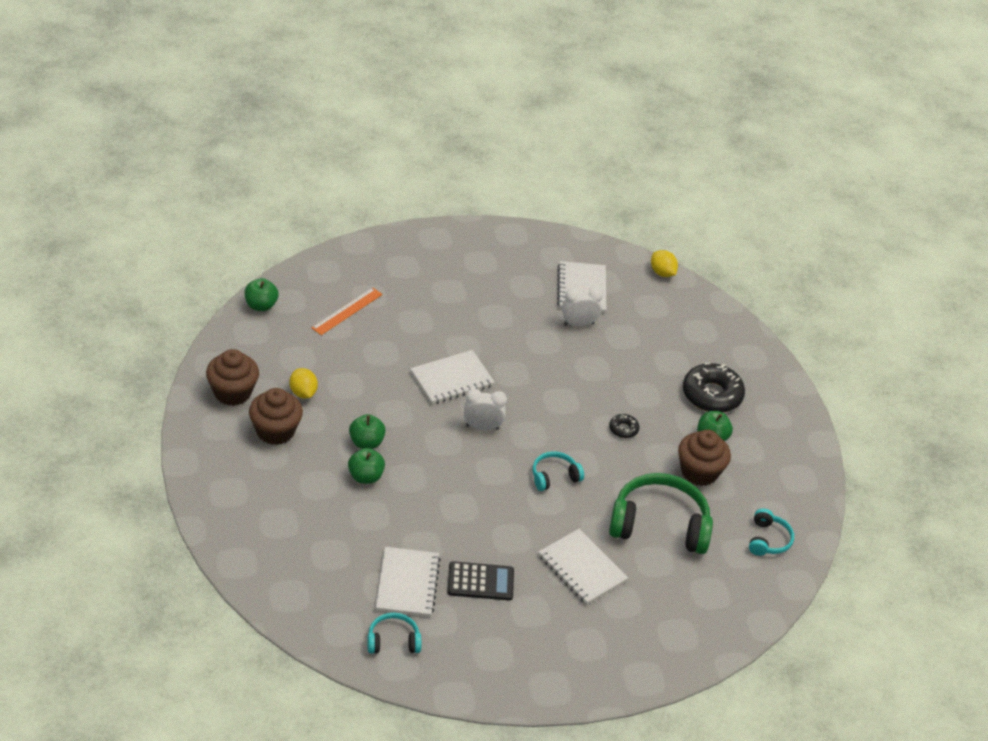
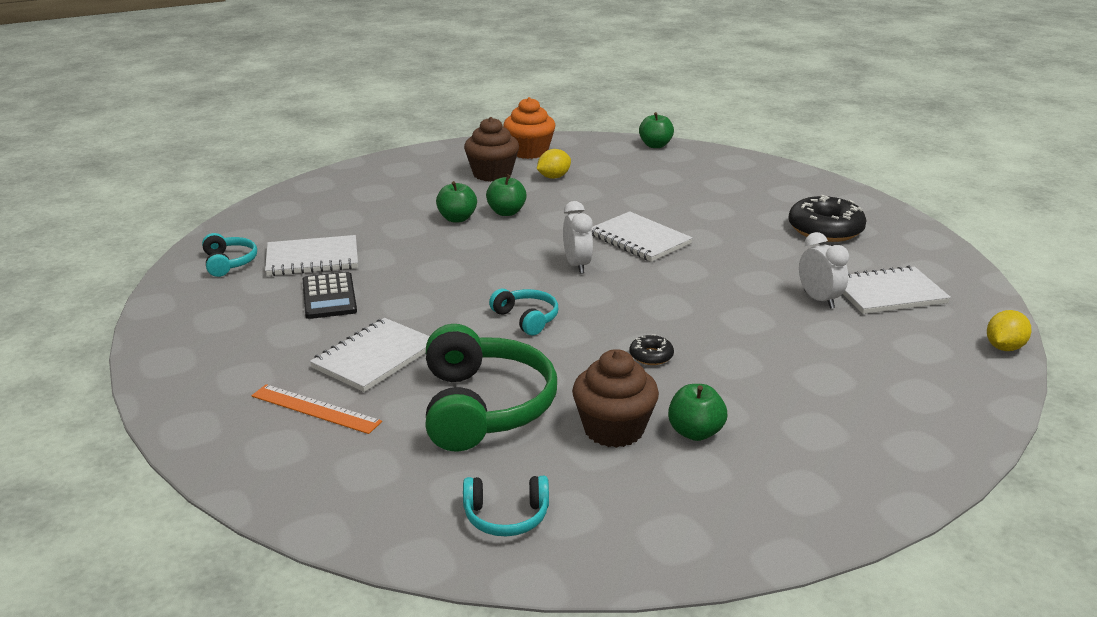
camera: 80 degrees right, 15 degrees down
brown cupcake [206,349,259,406] -> orange cupcake [503,97,555,159]
orange ruler [312,288,382,335] -> orange ruler moved to [251,384,382,434]
black donut [683,363,745,412] -> black donut moved to [788,195,866,242]

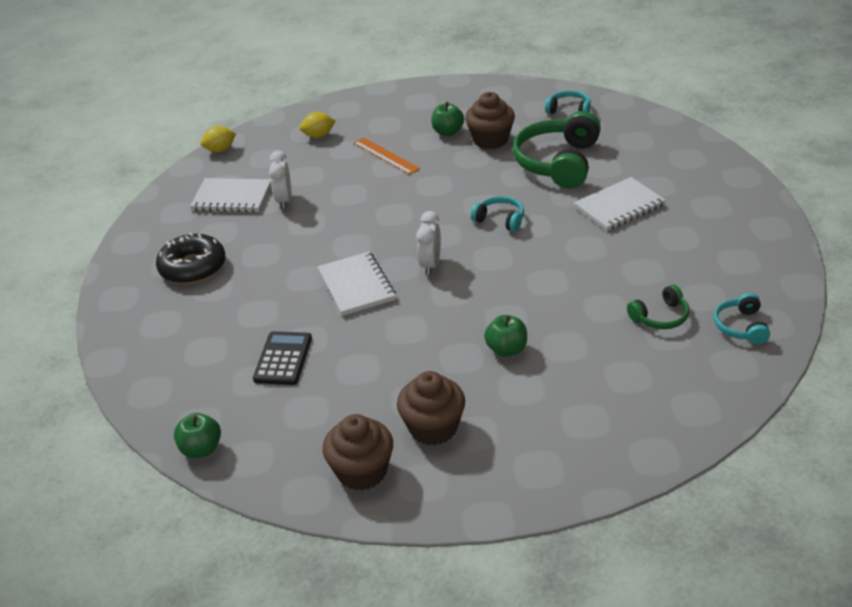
camera: 155 degrees left, 10 degrees up
orange ruler [251,384,382,434] -> orange ruler moved to [354,137,420,175]
white notebook [265,235,358,276] -> green headphones [627,285,689,329]
black calculator [303,272,357,319] -> black calculator moved to [253,331,312,385]
green apple [486,174,527,216] -> none
turquoise headphones [489,289,558,335] -> turquoise headphones turned 135 degrees clockwise [471,196,524,232]
orange cupcake [503,97,555,159] -> brown cupcake [323,414,393,490]
yellow lemon [537,149,571,179] -> yellow lemon moved to [300,112,336,138]
black donut [630,334,674,365] -> none

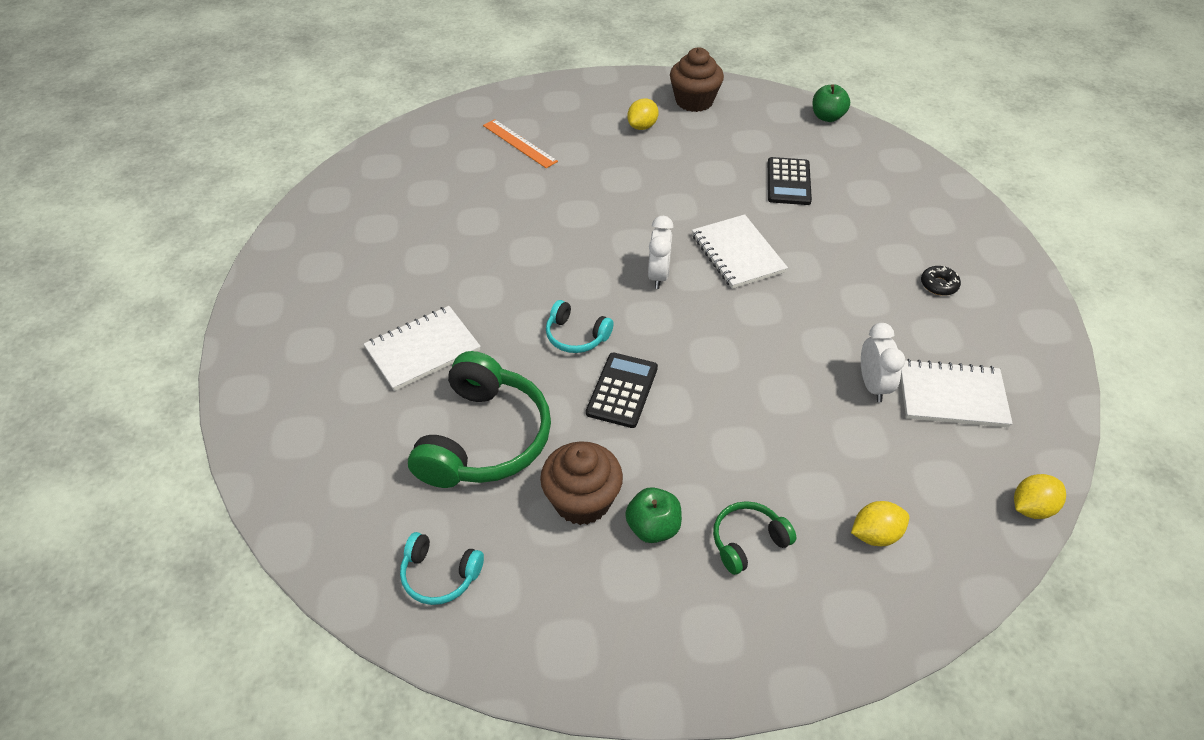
camera: 175 degrees right, 10 degrees up
black donut [156,233,226,284] -> black donut [921,266,961,296], size x0.47
orange ruler [354,137,420,175] -> orange ruler moved to [483,119,558,168]
brown cupcake [397,371,465,445] -> yellow lemon [627,98,659,130]
green apple [484,315,527,357] -> none
green headphones [627,285,689,329] -> green headphones moved to [713,501,796,575]
turquoise headphones [714,293,770,344] -> none
none -> black calculator [586,353,658,428]

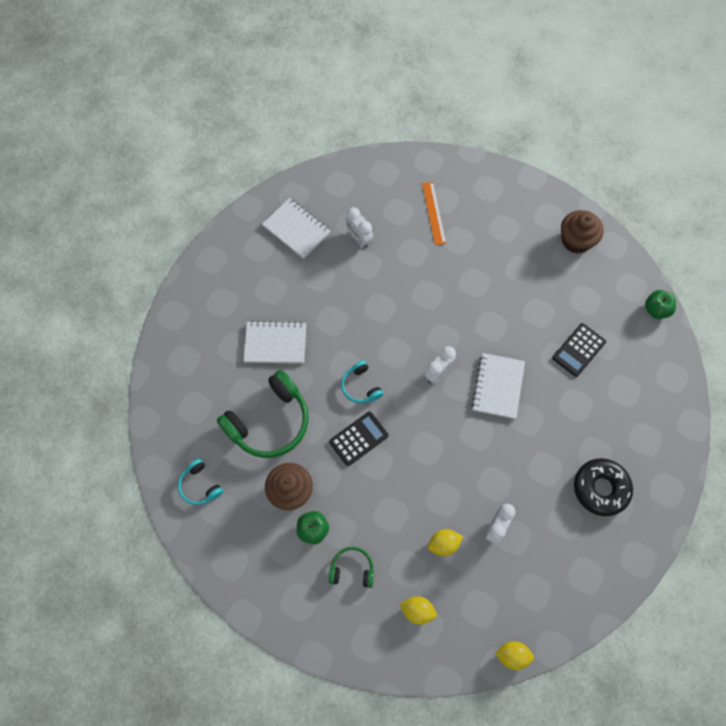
camera: 35 degrees right, 20 degrees up
yellow lemon [627,98,659,130] -> yellow lemon moved to [428,529,463,556]
white notebook [901,359,1013,428] -> white notebook moved to [262,198,331,259]
black donut [921,266,961,296] -> black donut [574,458,633,516], size x2.12
none -> white clock [345,207,373,248]

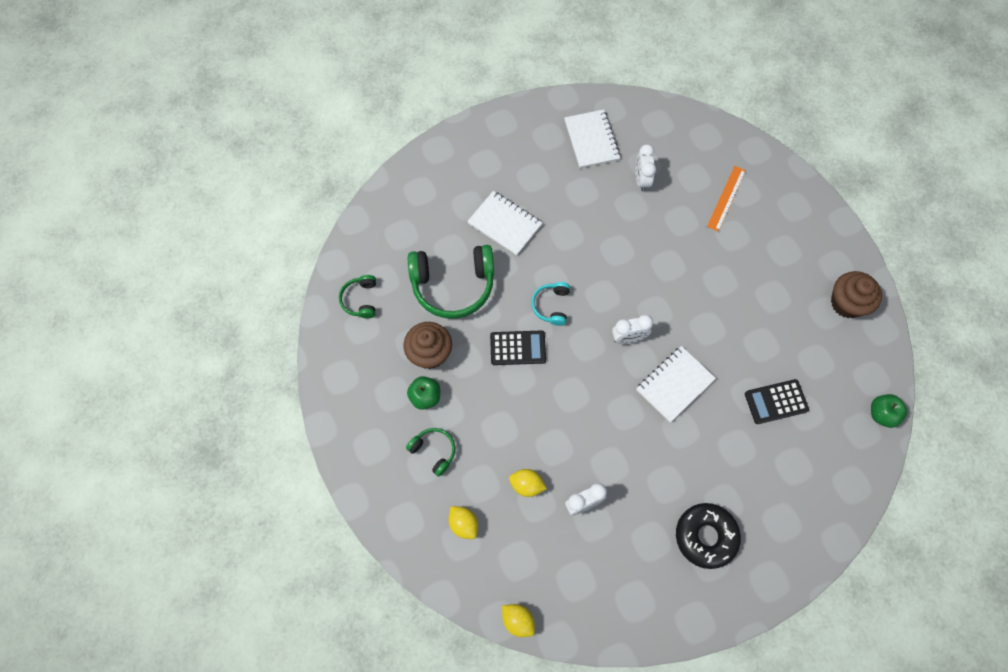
camera: 35 degrees right, 0 degrees up
turquoise headphones [178,459,223,505] -> green headphones [339,275,376,318]

